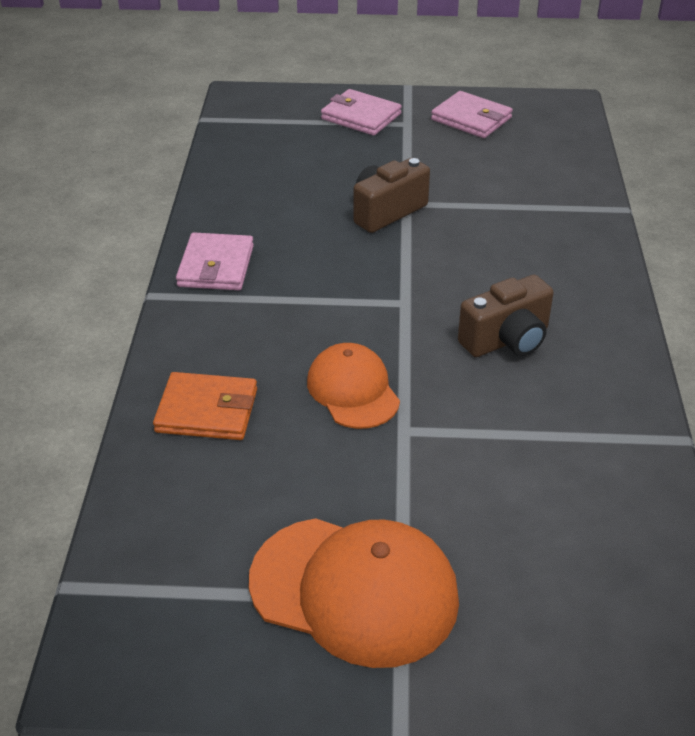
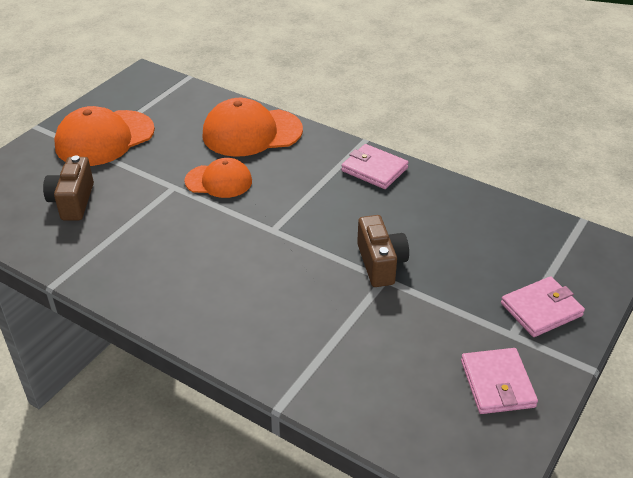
camera: 120 degrees right, 0 degrees up
orange wallet [153,372,257,440] -> orange cap [202,98,303,157]
pink wallet [431,91,513,138] -> pink wallet turned 75 degrees counterclockwise [461,348,538,414]
brown camera [458,275,554,357] -> brown camera moved to [43,155,94,220]

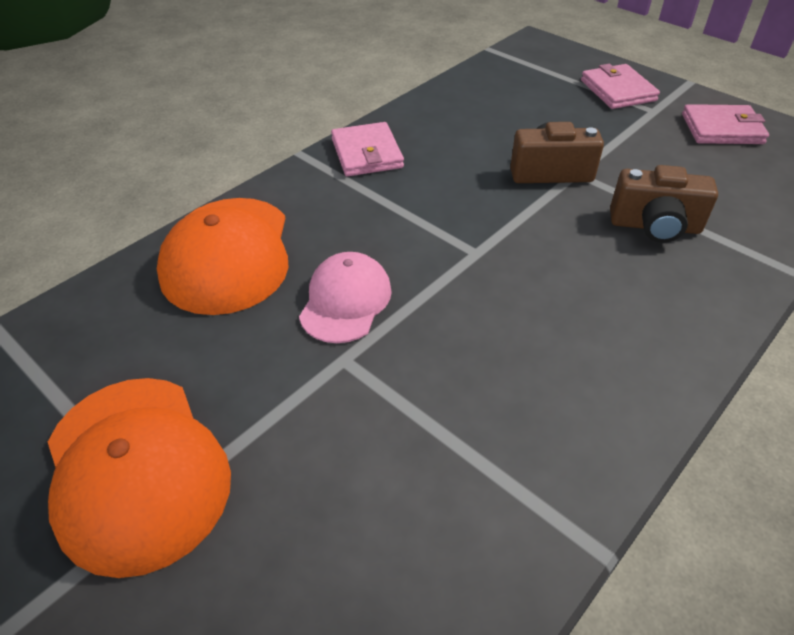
camera: 80 degrees left, 5 degrees up
brown camera [43,155,94,220] -> brown camera moved to [610,165,718,243]
orange cap [184,158,252,198] -> pink cap [299,252,392,343]
pink wallet [341,144,409,189] -> pink wallet turned 60 degrees counterclockwise [331,122,404,176]

